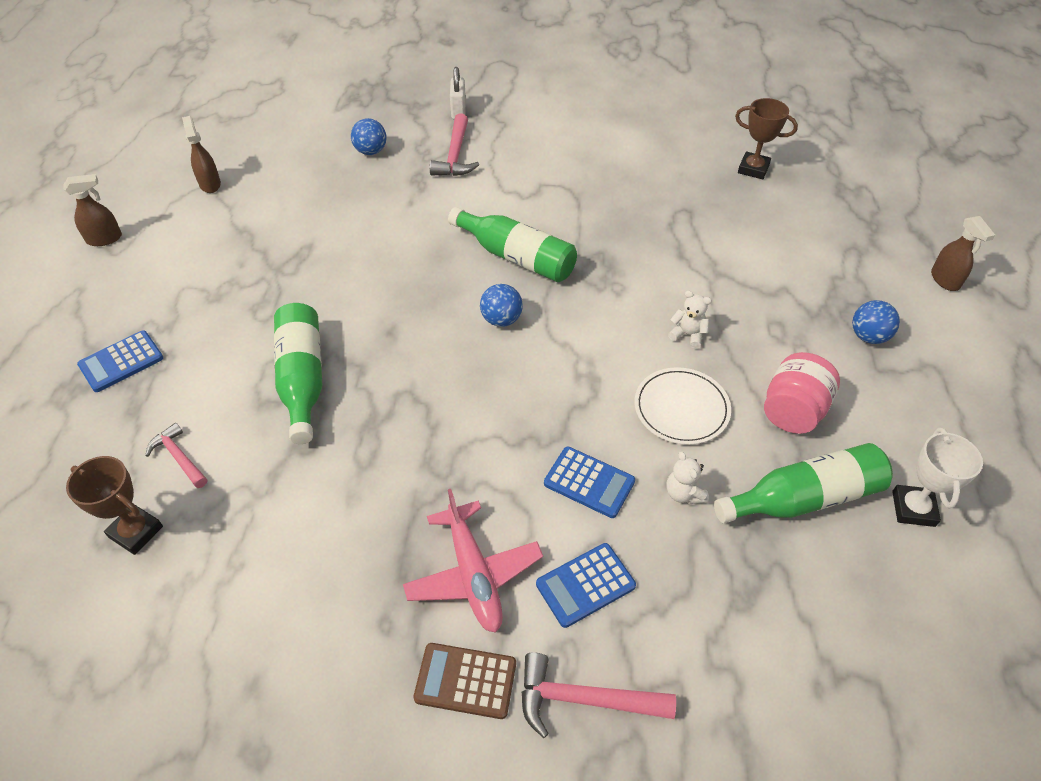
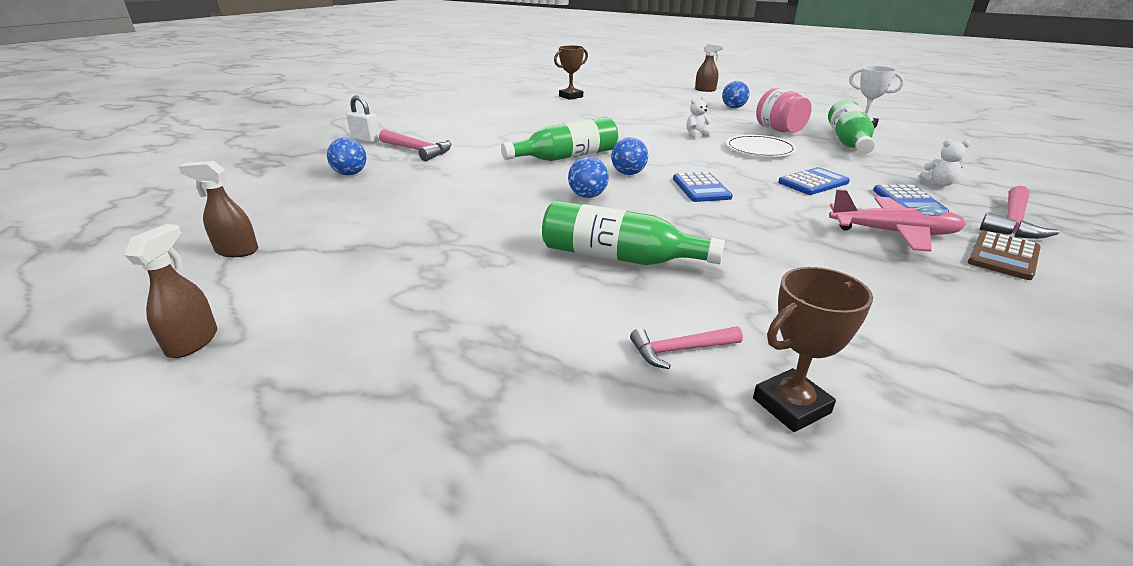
camera: 60 degrees left, 20 degrees down
blue calculator [77,330,163,392] -> blue calculator moved to [673,172,733,202]
white teddy bear [666,451,709,504] -> white teddy bear moved to [920,139,971,187]
none -> blue ball [568,157,609,198]

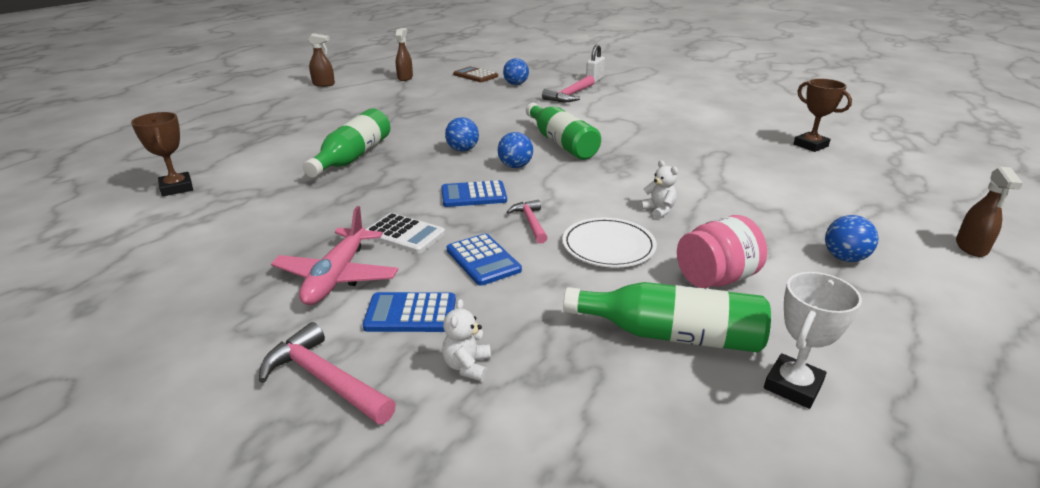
camera: 90 degrees right, 0 degrees up
pink hammer [630,327,743,369] -> pink hammer moved to [507,200,547,244]
brown calculator [968,231,1041,280] -> brown calculator moved to [453,66,498,82]
none -> white calculator [365,213,445,254]

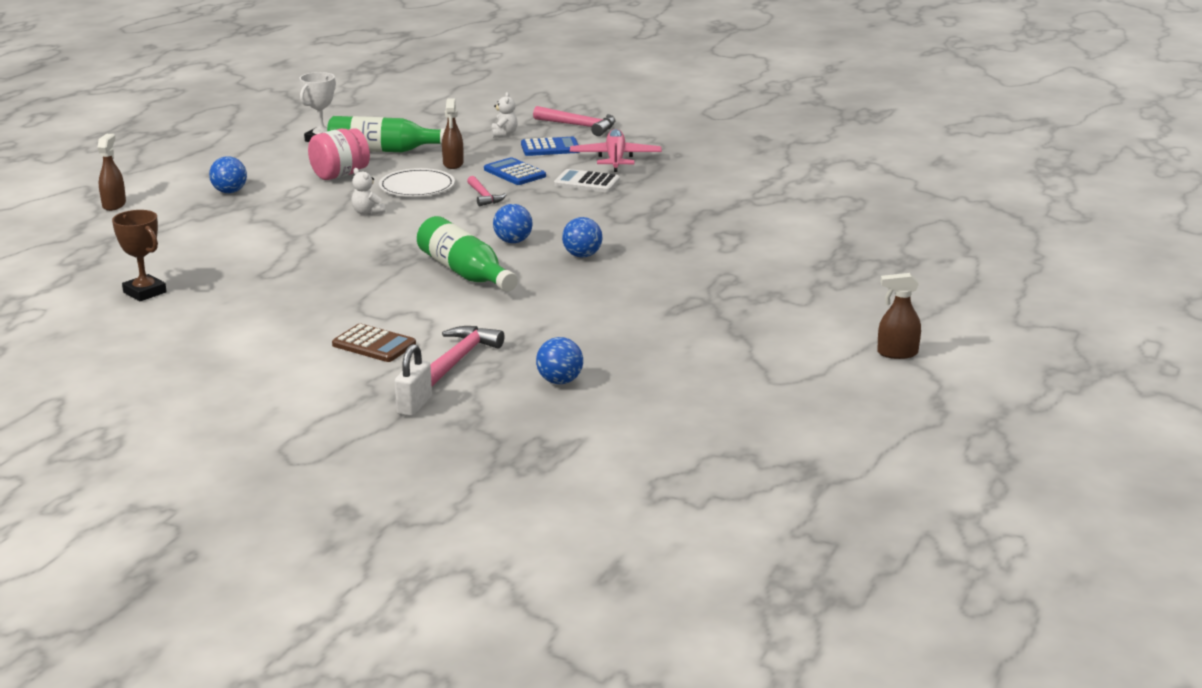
camera: 170 degrees right, 5 degrees down
brown trophy [131,112,193,196] -> none
green bottle [303,108,390,178] -> none
brown spray bottle [396,28,413,81] -> brown spray bottle moved to [442,98,464,169]
blue calculator [441,180,507,207] -> none
brown calculator [453,66,498,82] -> brown calculator moved to [332,324,416,362]

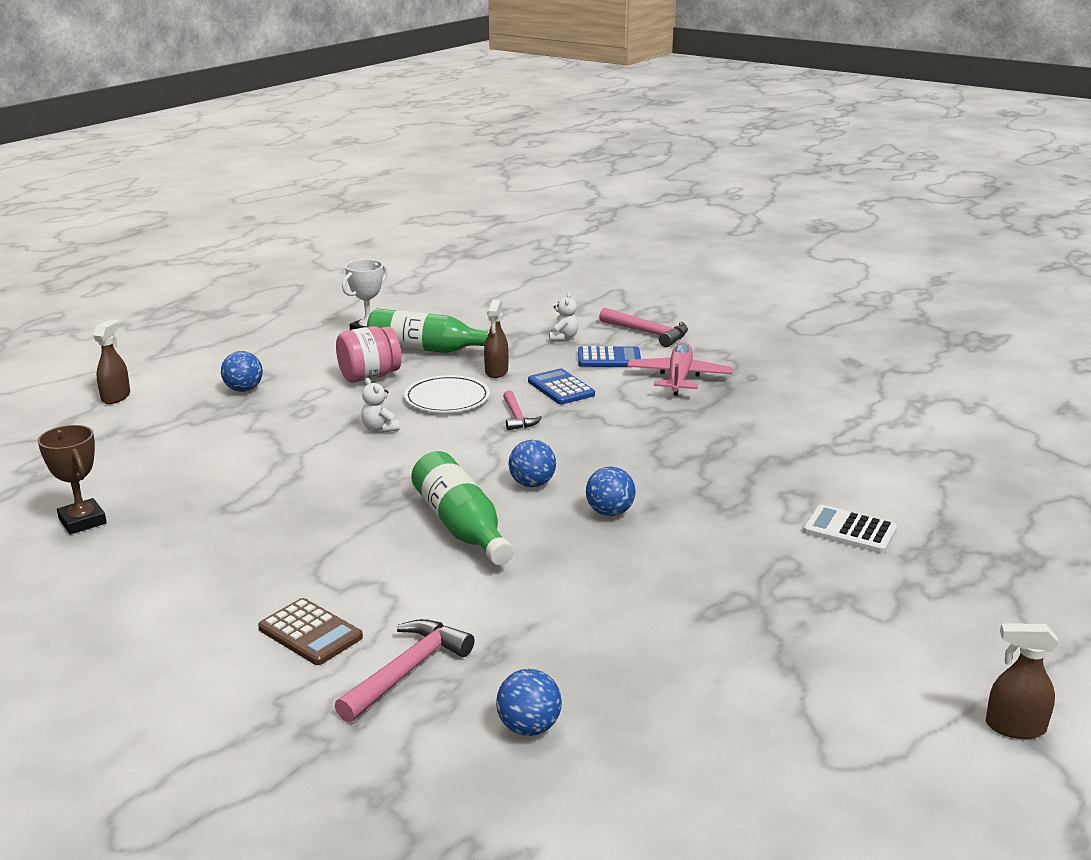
camera: 10 degrees right, 0 degrees up
white padlock [395,344,432,417] -> none
white calculator [554,169,620,193] -> white calculator moved to [803,505,897,553]

